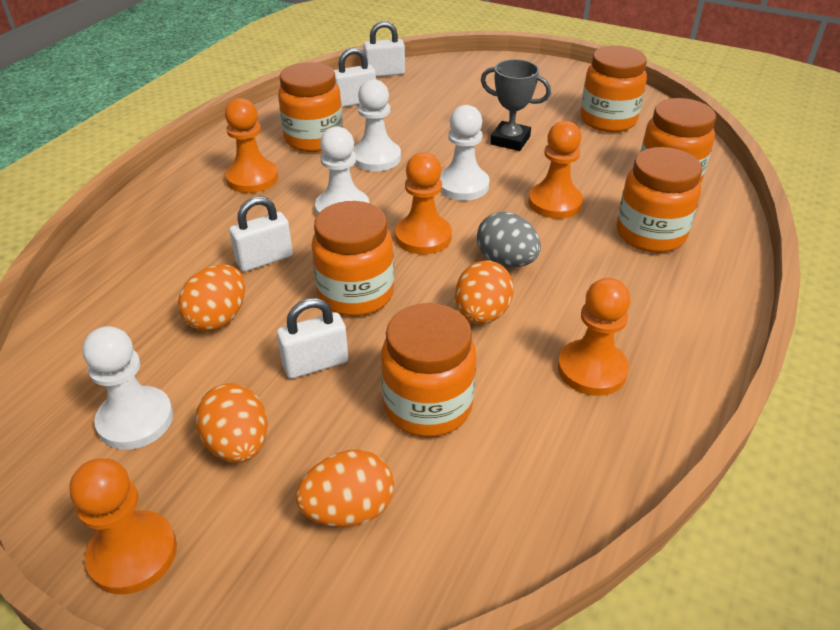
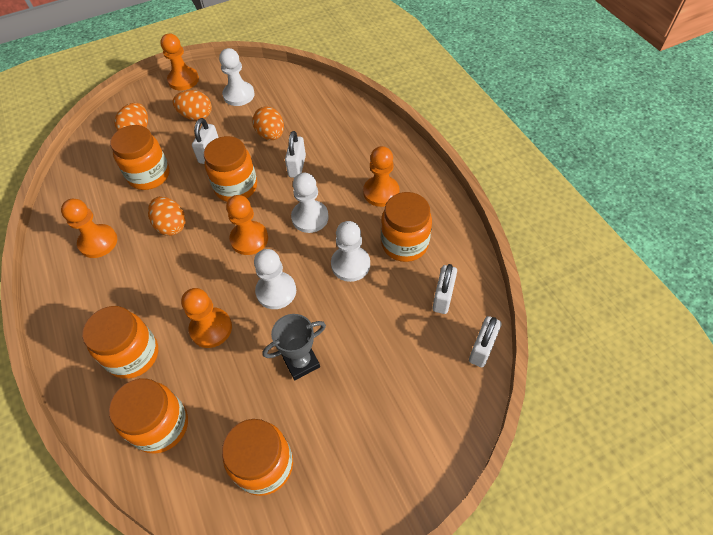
camera: 130 degrees right, 15 degrees up
grey egg [477,212,541,267] -> none

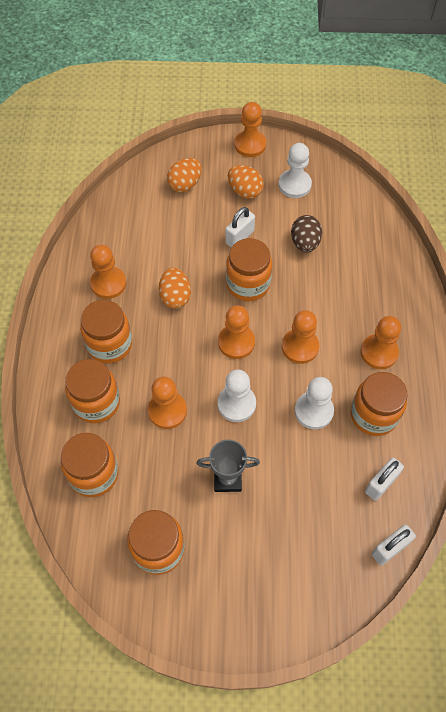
camera: 25 degrees right, 5 degrees up
orange jar [110,125,170,190] -> orange jar moved to [80,300,132,363]
orange egg [252,107,284,140] -> brown egg [291,215,322,253]
white padlock [285,131,306,178] -> none
white pawn [291,172,329,233] -> orange pawn [282,310,319,364]

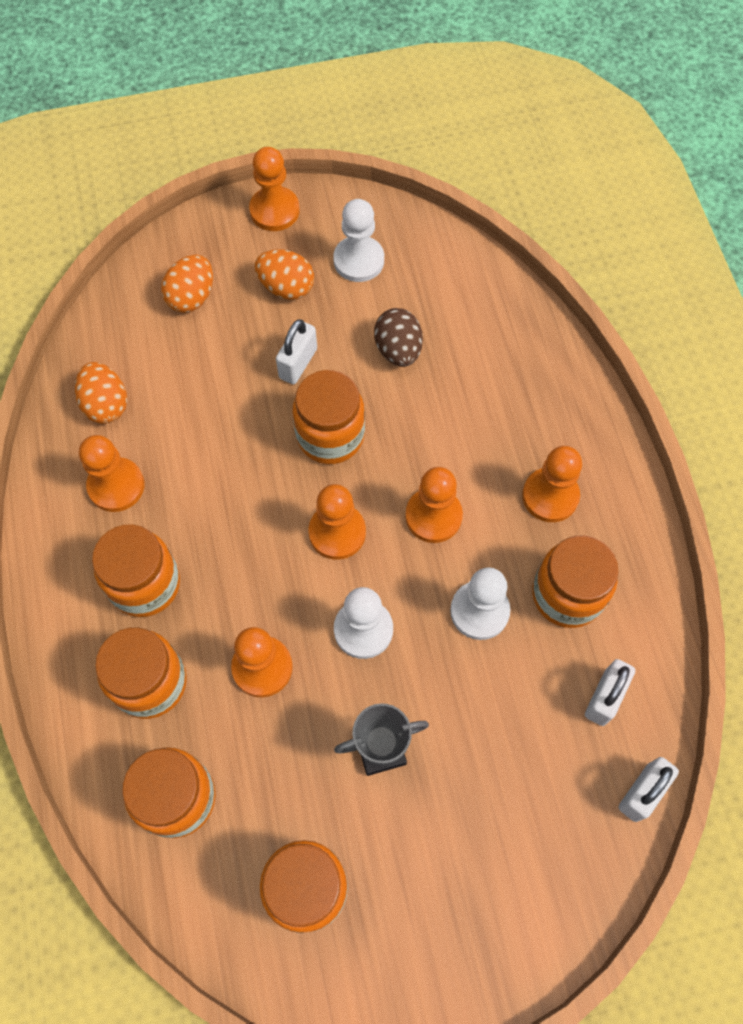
camera: 15 degrees left, 5 degrees up
orange egg [159,268,191,309] -> orange egg moved to [75,362,127,424]

